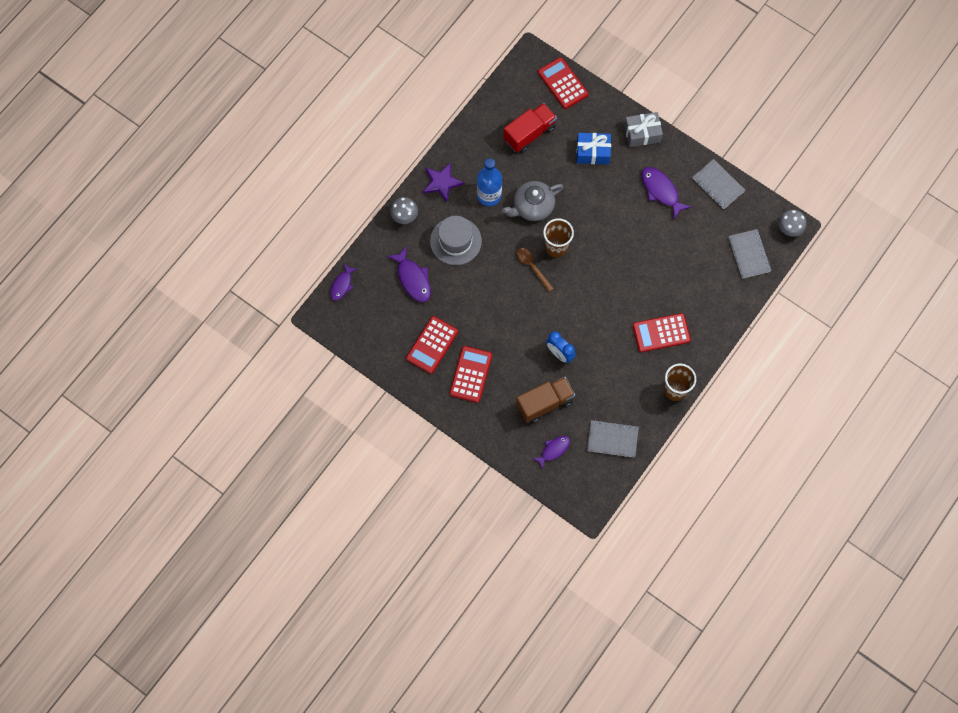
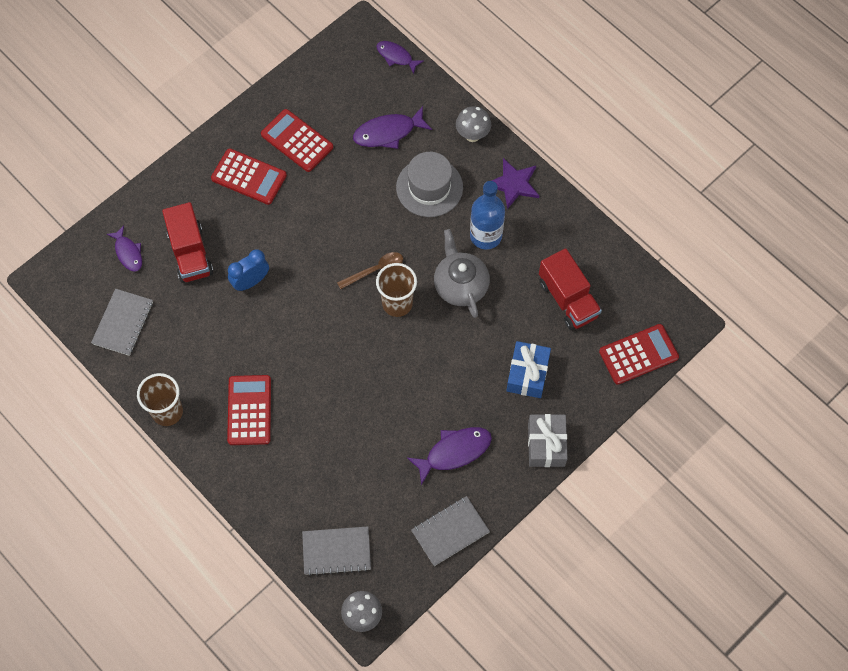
camera: 100 degrees right, 5 degrees down
brown truck [516,377,575,423] -> red truck [162,202,213,283]

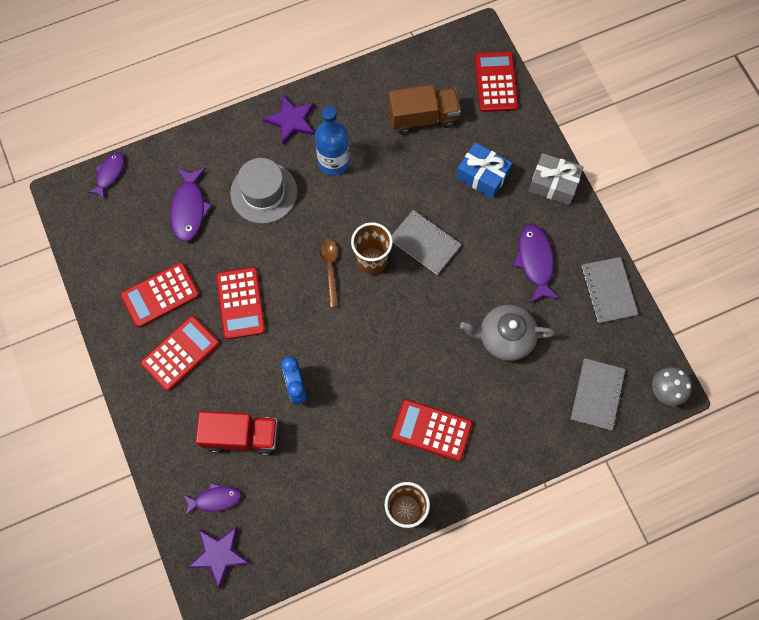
camera: 70 degrees left, 5 degrees up
grey notebook [91,289,153,356] -> grey notebook moved to [391,210,462,275]
purple fish [376,41,424,74] -> purple fish turned 150 degrees clockwise [87,152,124,200]
grey teapot [434,229,490,318] -> grey teapot moved to [460,304,556,361]
grey mushroom [456,106,491,142] -> none
red truck [539,248,602,330] -> brown truck [389,85,461,135]
none -> purple star [187,526,251,589]
none -> red calculator [216,267,265,339]

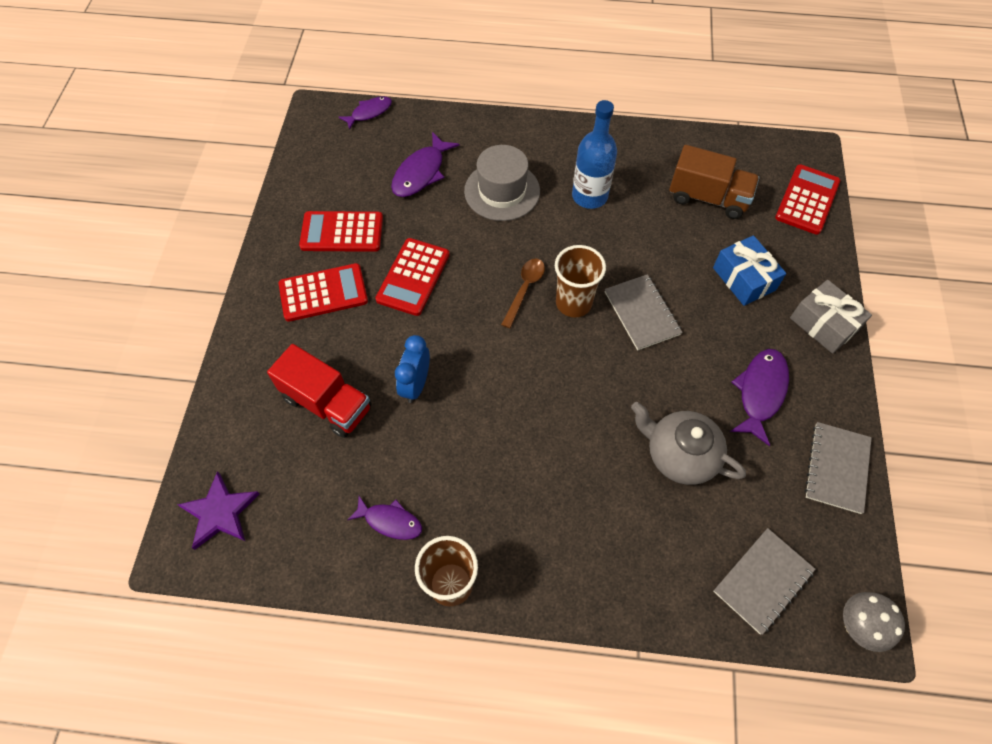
camera: 30 degrees right, 10 degrees down
purple fish [183,483,241,516] -> purple fish moved to [348,496,422,540]
purple star [263,95,315,145] -> none
red calculator [392,399,472,461] -> none

